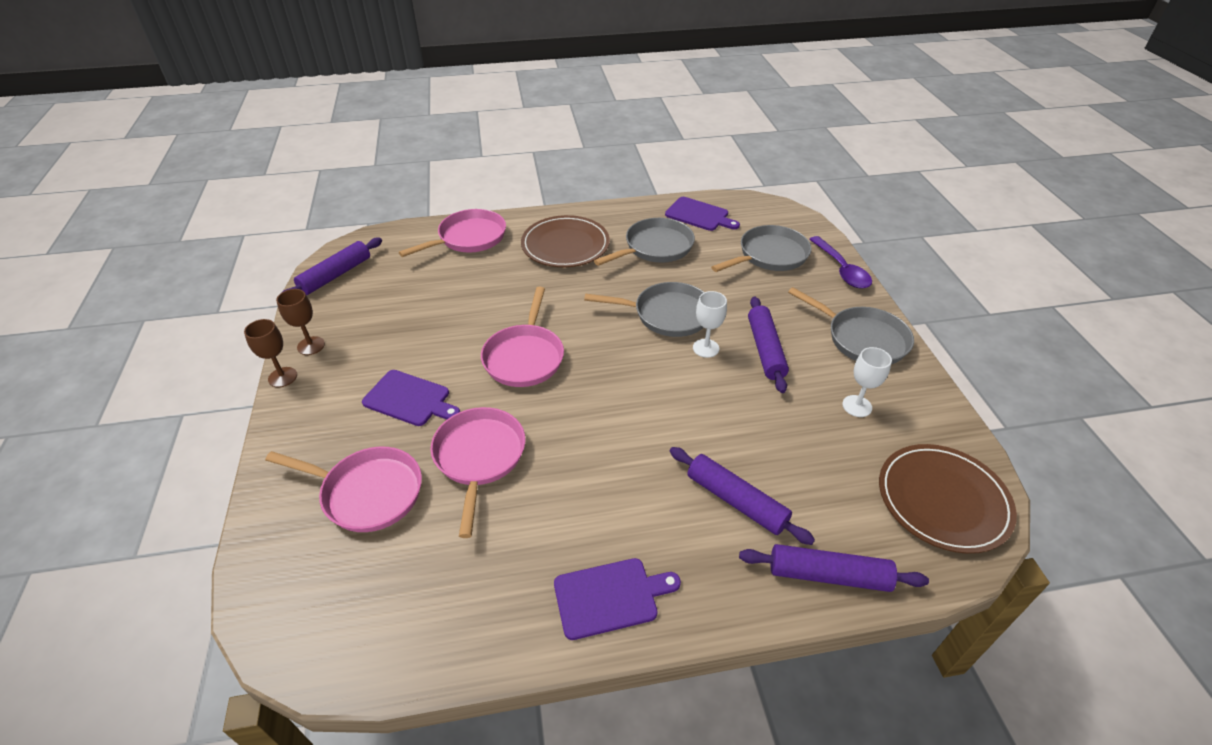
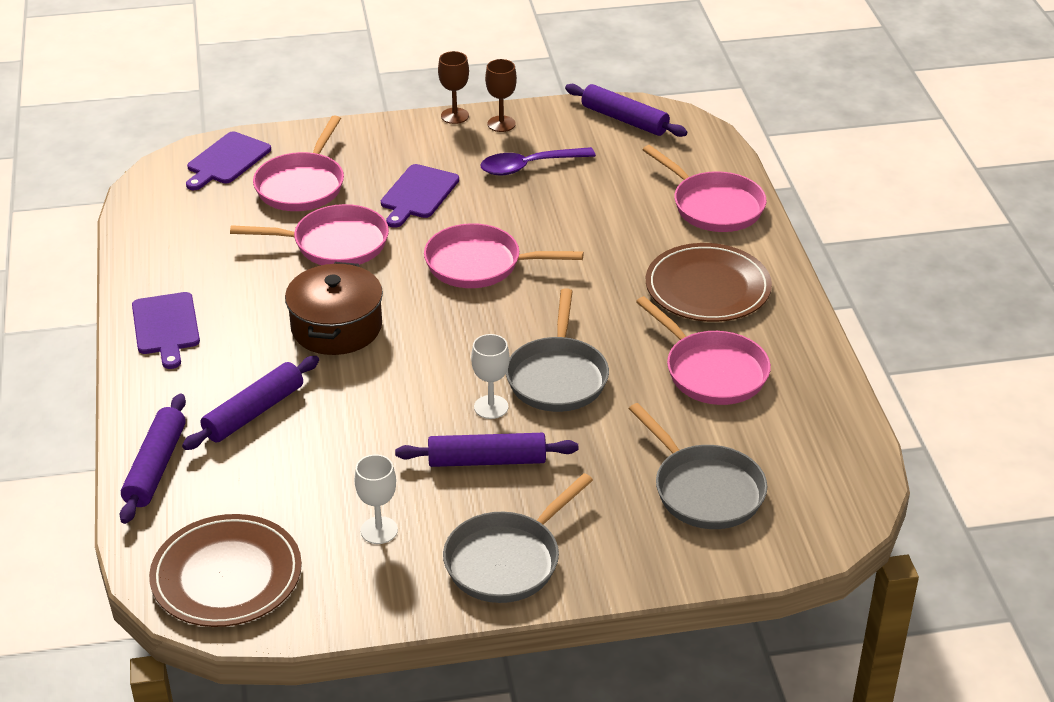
camera: 90 degrees right, 5 degrees down
grey pan [594,218,695,266] -> pink pan [636,296,771,405]
purple cutting board [665,197,740,231] -> purple cutting board moved to [186,132,271,190]
purple spoon [809,236,872,289] -> purple spoon moved to [480,147,596,175]
none -> brown pot [285,262,383,355]

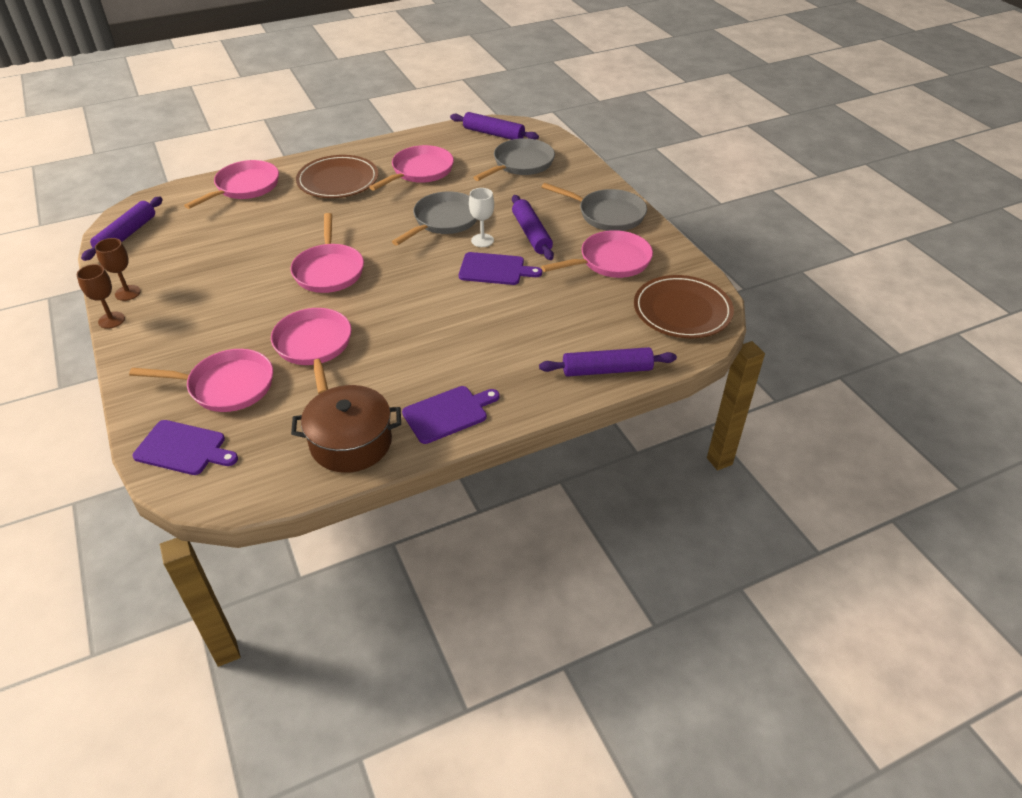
camera: 105 degrees left, 5 degrees up
purple rolling pin [182,356,319,450] -> purple rolling pin moved to [450,112,539,140]
brown pot [285,262,383,355] -> brown pot moved to [291,385,401,473]
white goblet [355,454,398,544] -> pink pan [541,230,653,278]
purple cutting board [381,164,459,228] -> purple cutting board moved to [459,252,542,285]
purple spoon [480,147,596,175] -> none
grey pan [506,288,609,412] -> grey pan turned 45 degrees counterclockwise [392,192,477,245]

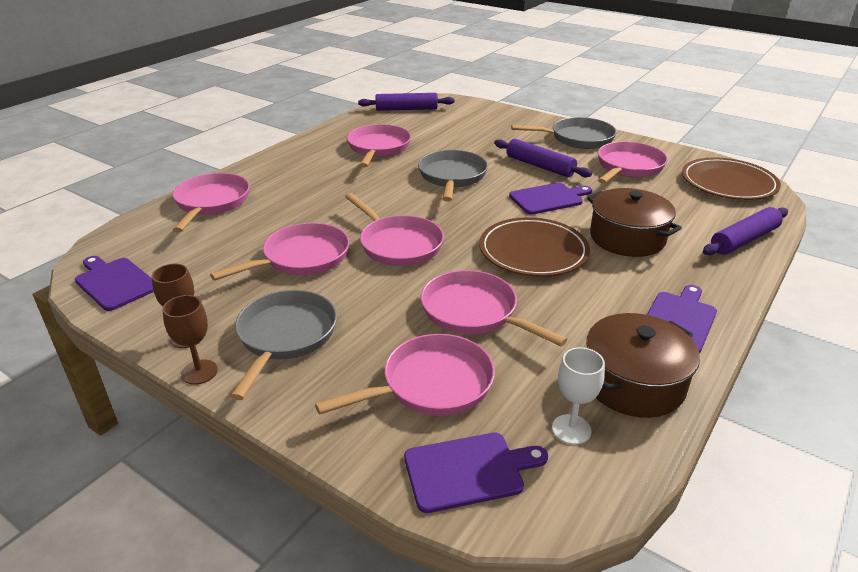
camera: 30 degrees left, 10 degrees down
purple rolling pin [81,197,163,261] -> purple cutting board [75,256,154,311]
brown plate [296,155,378,198] -> brown plate moved to [479,217,590,277]
white goblet [469,188,494,247] -> white goblet moved to [552,347,605,445]
grey pan [473,138,555,181] -> grey pan moved to [230,290,337,400]
none -> pink pan [210,223,349,281]
none -> brown pot [587,188,682,257]

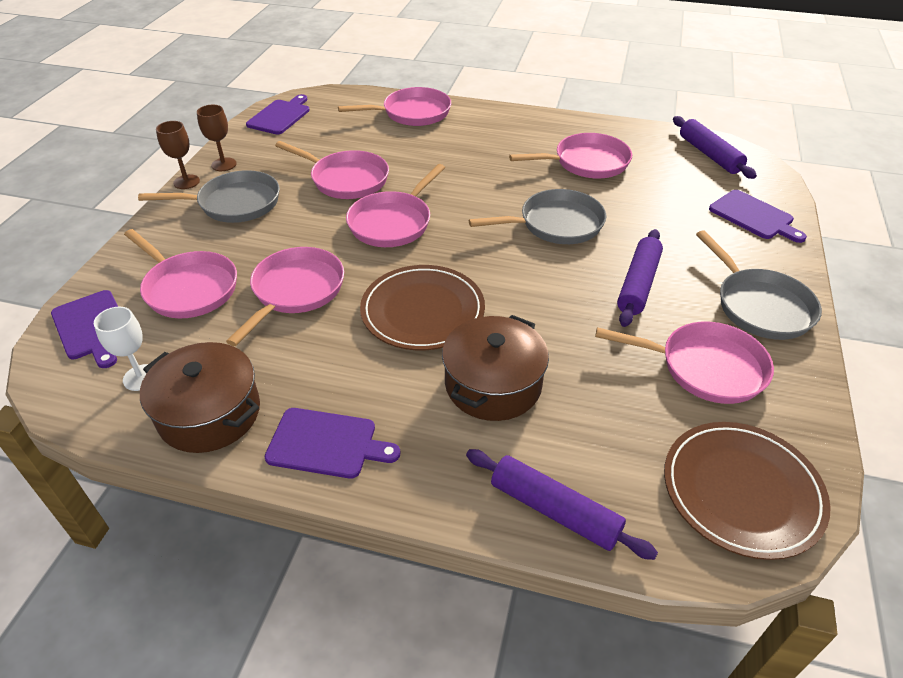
camera: 70 degrees right, 10 degrees up
purple cutting board [509,183,592,215] -> purple cutting board moved to [709,190,807,243]

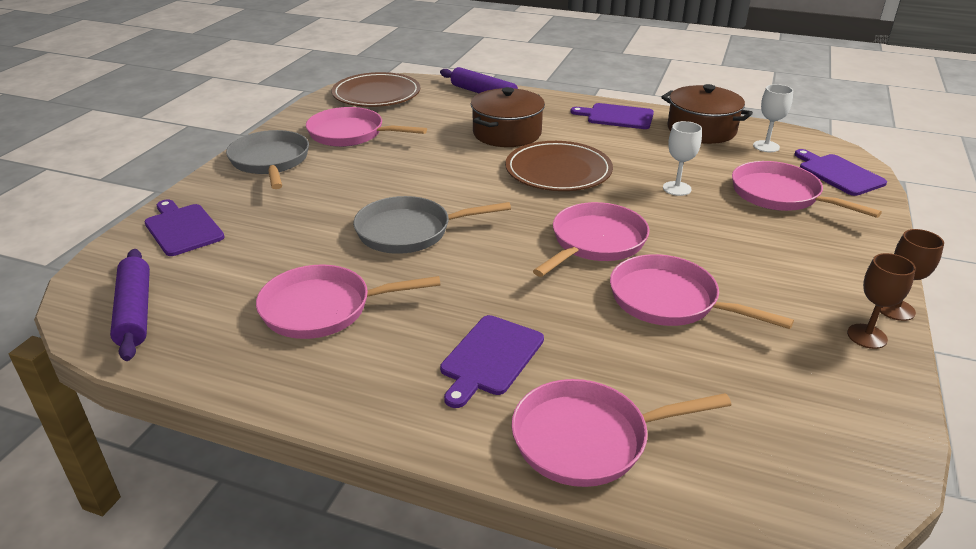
camera: 175 degrees left, 10 degrees down
grey pan [138,170,280,223] -> none
pink pan [226,247,344,346] -> white goblet [663,121,702,196]
purple cutting board [246,94,310,135] -> purple cutting board moved to [440,315,544,408]
purple rolling pin [617,229,663,327] -> none

